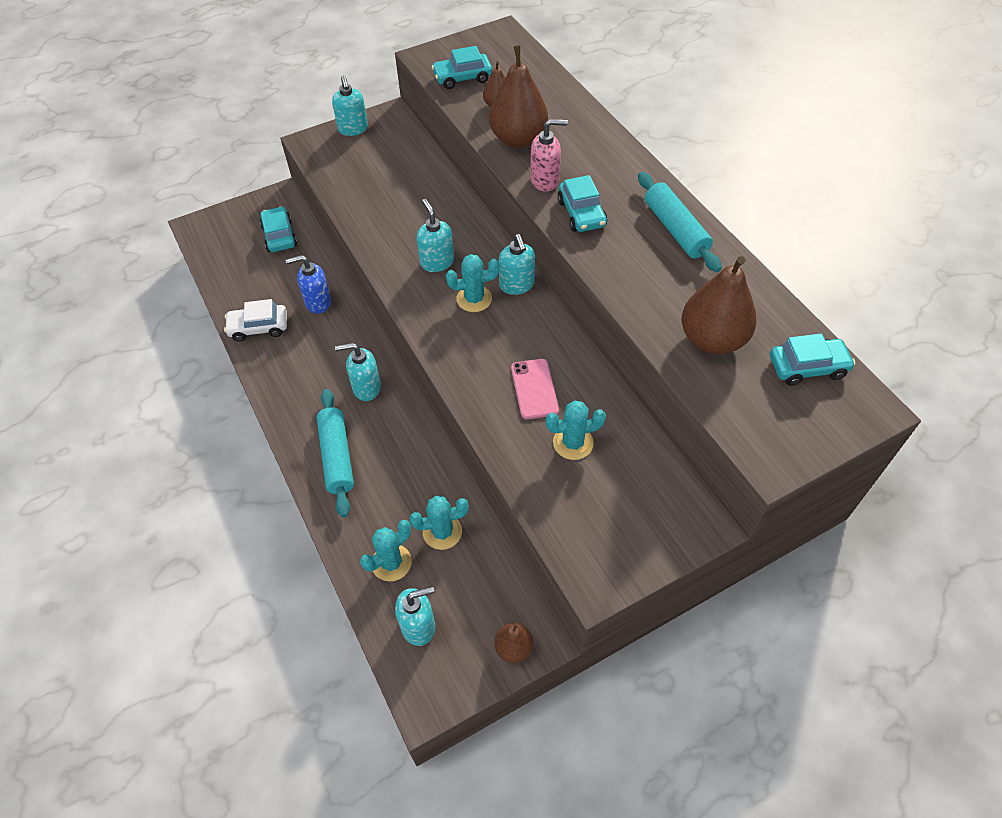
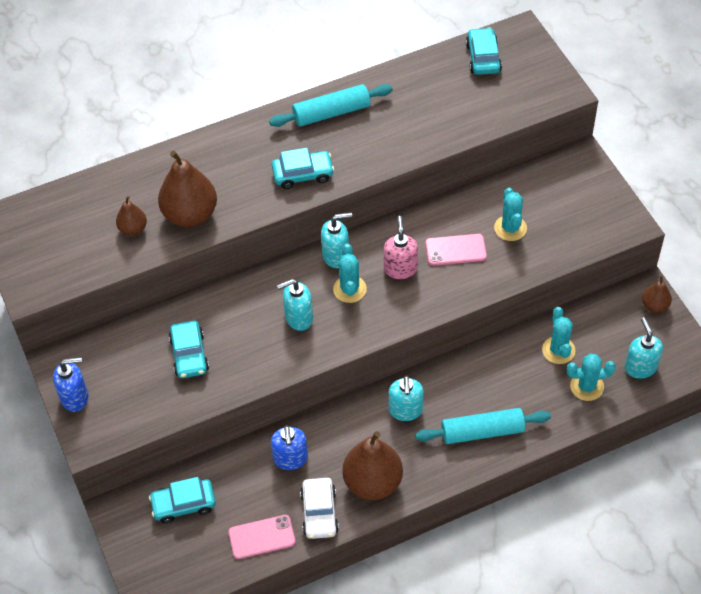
camera: 85 degrees left, 0 degrees up
turquoise soap dispenser [332,75,368,136] -> blue soap dispenser [53,357,88,412]
turquoise cactus [360,520,412,582] -> turquoise cactus turned 60 degrees counterclockwise [567,353,616,401]
turquoise car [432,46,492,89] -> turquoise car moved to [169,321,209,378]
pink soap dispenser [530,119,568,191] -> pink soap dispenser moved to [384,216,418,279]
brown pear [682,256,757,354] -> brown pear moved to [342,431,403,500]
none -> pink phone [228,515,296,559]

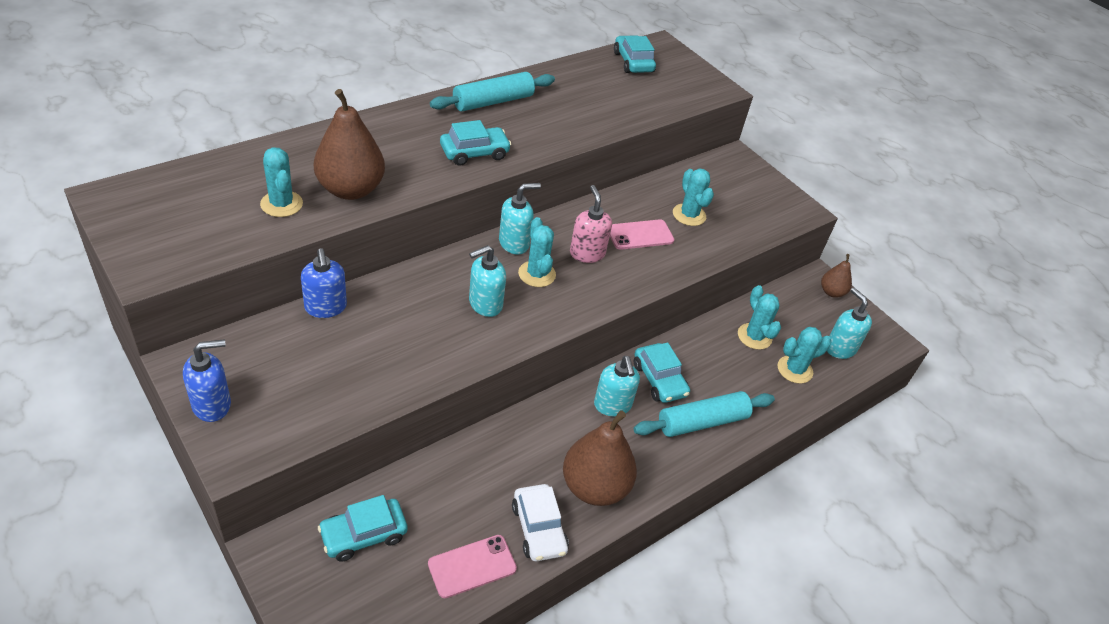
camera: 20 degrees left, 10 degrees down
brown pear [116,196,147,236] -> turquoise cactus [260,147,303,217]
turquoise car [169,321,209,378] -> turquoise car moved to [634,342,690,403]
blue soap dispenser [271,425,308,470] -> blue soap dispenser moved to [301,248,347,318]

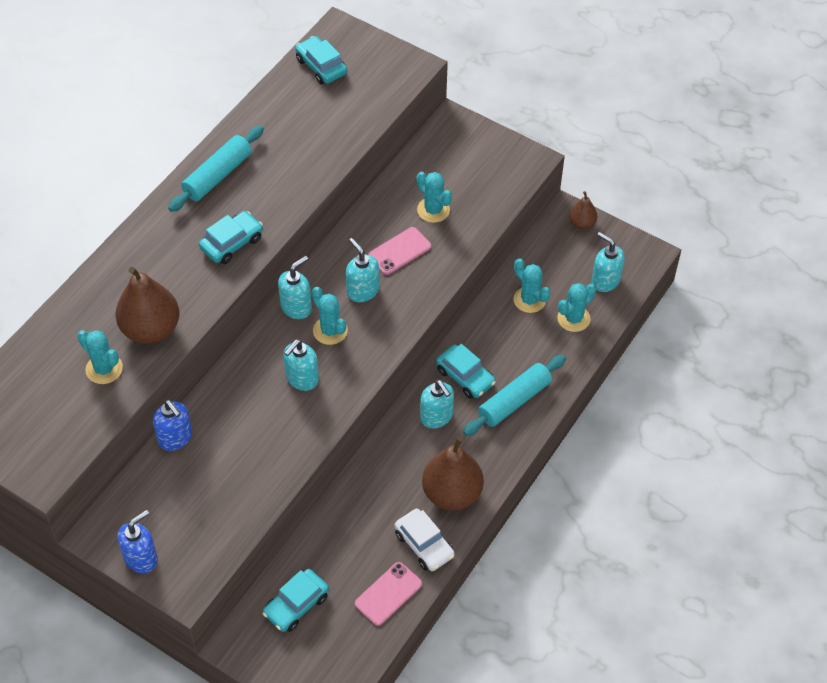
camera: 15 degrees left, 10 degrees up
pink soap dispenser [570,185,612,263] -> turquoise soap dispenser [346,238,379,302]

